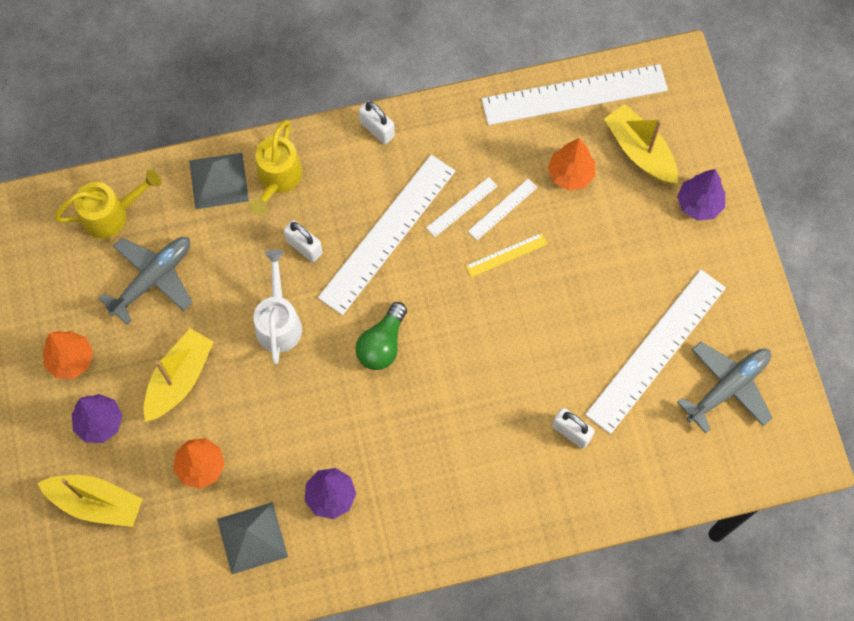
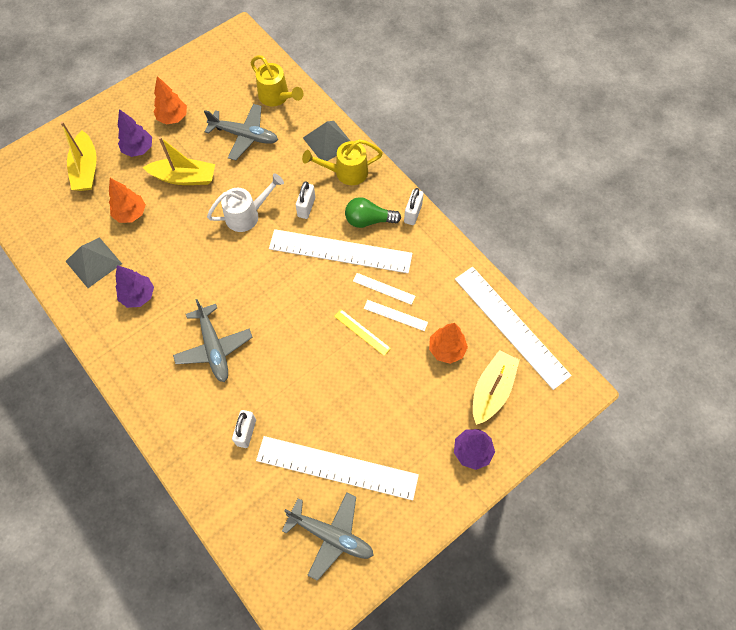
camera: 65 degrees right, 5 degrees down
green light bulb [355,302,407,370] -> green light bulb moved to [345,197,401,228]
none -> grey plane [173,299,253,382]

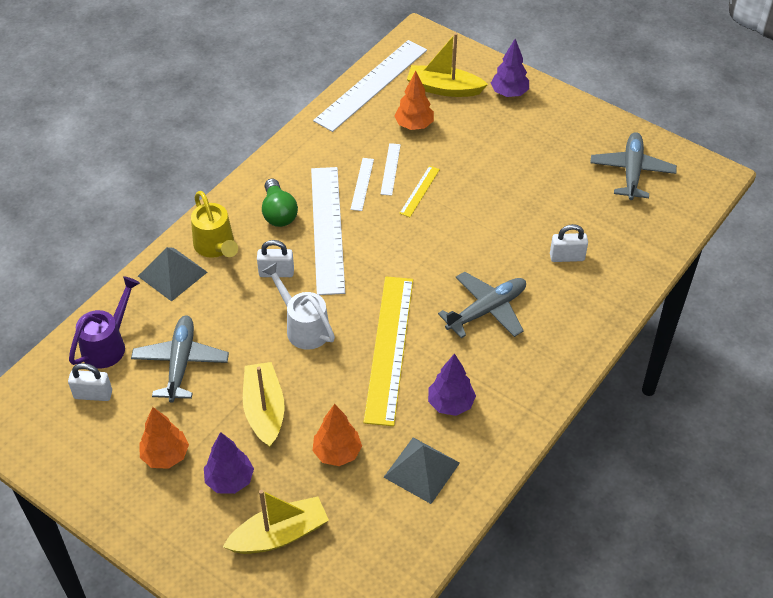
camera: 105 degrees left, 15 degrees down
yellow watering can [250,55,304,106] -> purple watering can [69,276,140,368]
white ruler [256,436,419,500] -> none
white padlock [404,188,424,225] -> white padlock moved to [68,363,112,401]
none -> yellow ruler [363,277,413,426]

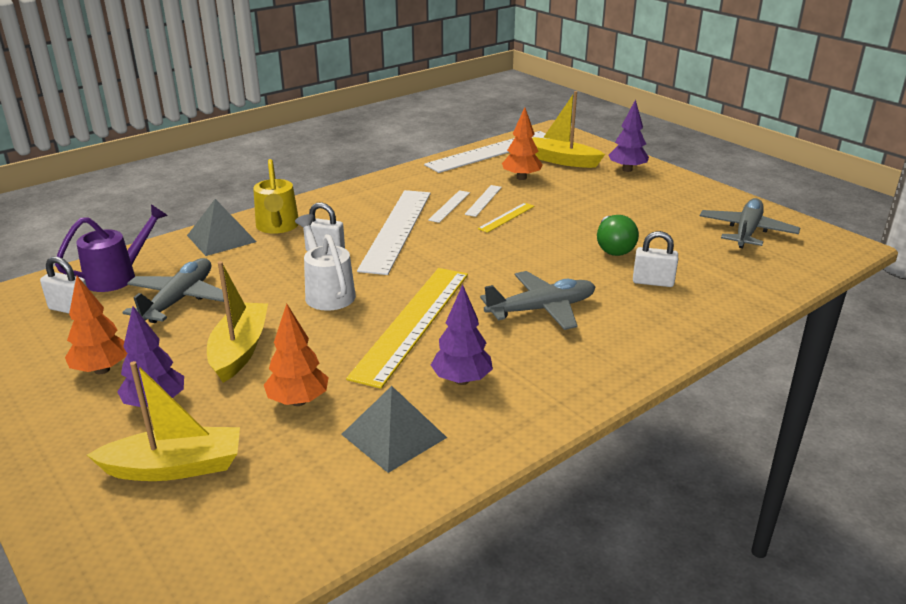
camera: 15 degrees right, 20 degrees down
green light bulb [262,179,298,227] -> green light bulb moved to [597,215,639,256]

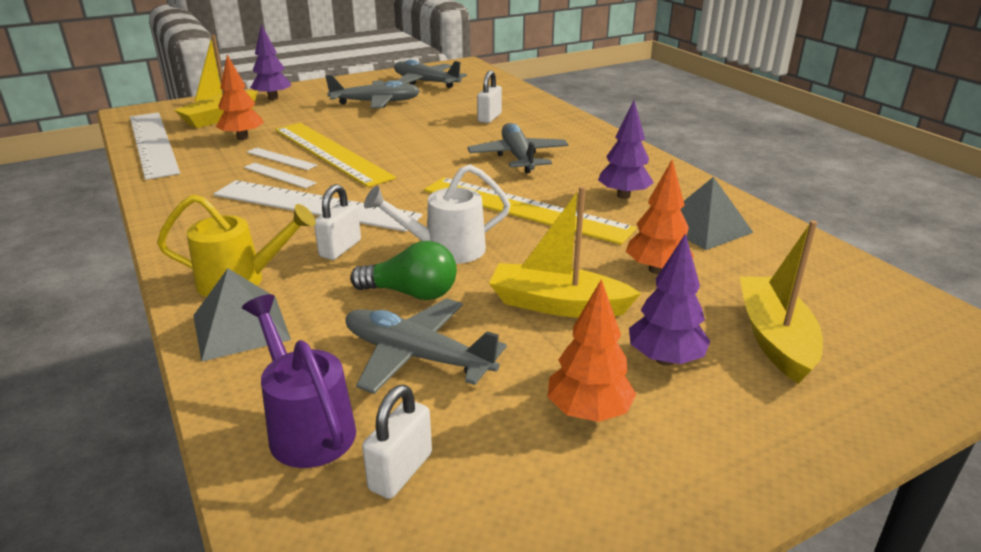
camera: 80 degrees left, 0 degrees up
yellow ruler [477,203,534,233] -> yellow ruler [275,123,396,187], size x2.26
green light bulb [597,215,639,256] -> green light bulb moved to [350,241,457,300]
none -> grey plane [325,75,420,108]

